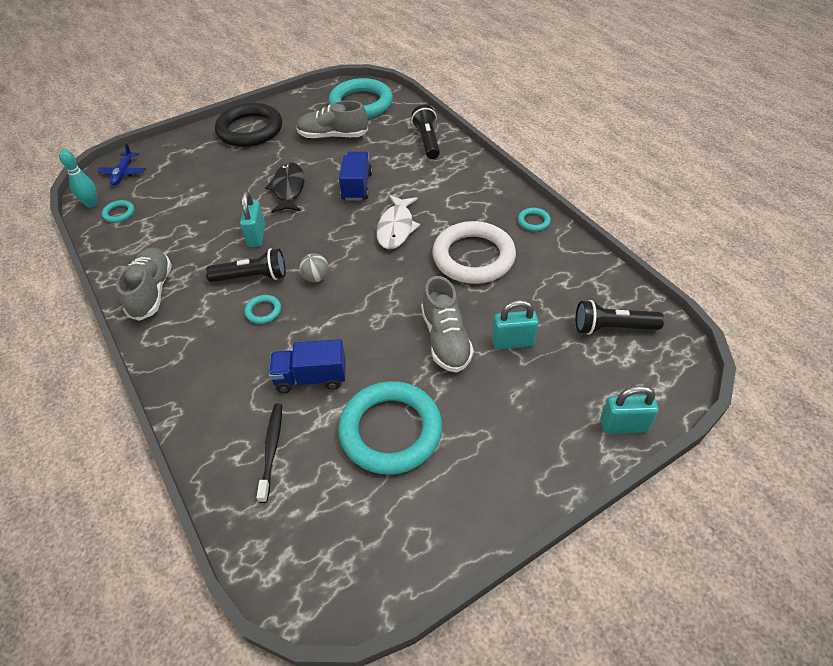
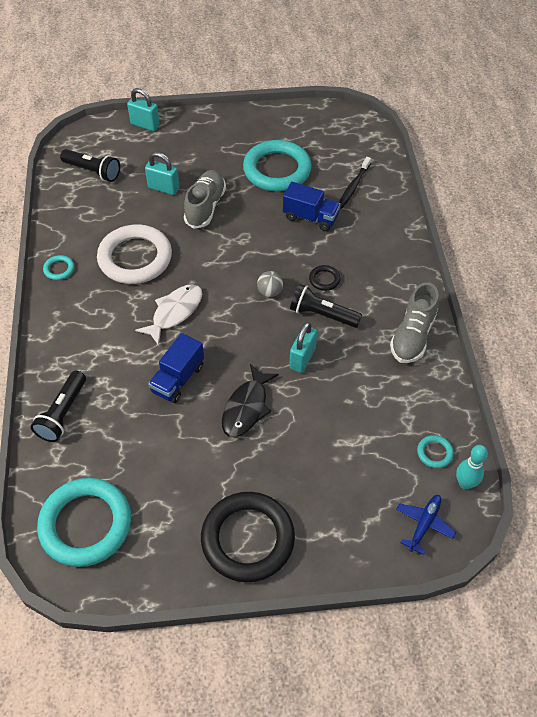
camera: 155 degrees left, 5 degrees up
turquoise ring [245,295,281,324] -> black ring [309,265,341,291]
grey shoe [296,100,368,139] -> none

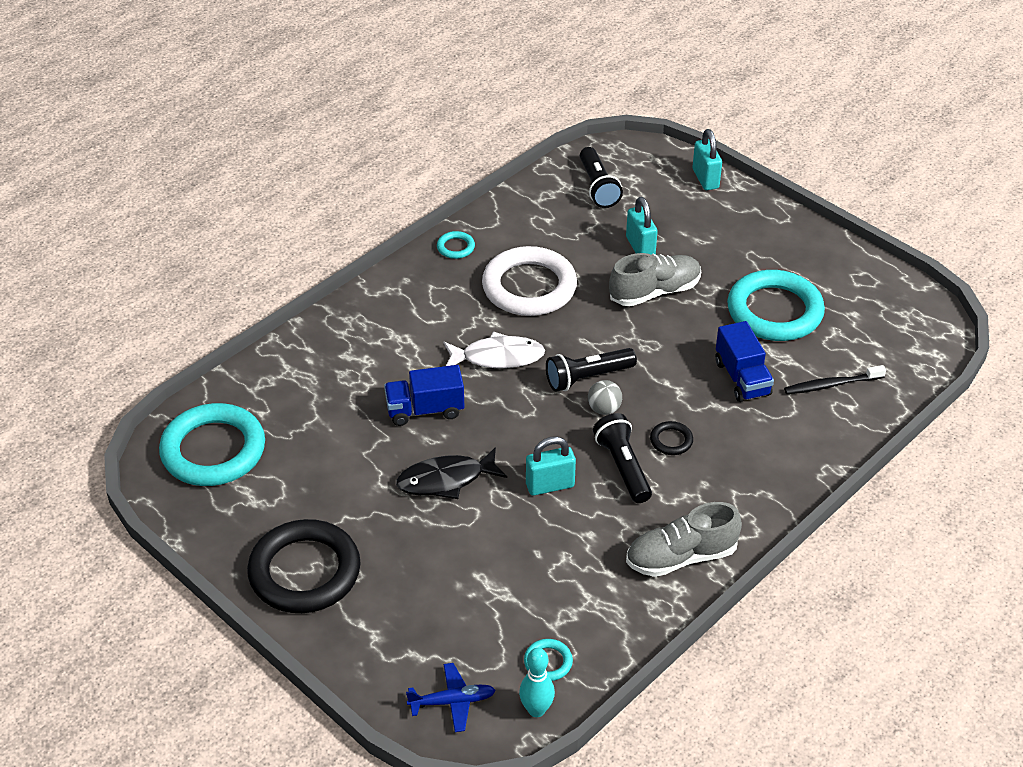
camera: 50 degrees right, 10 degrees down
black flashlight [31,371,86,442] -> black flashlight moved to [546,348,637,392]

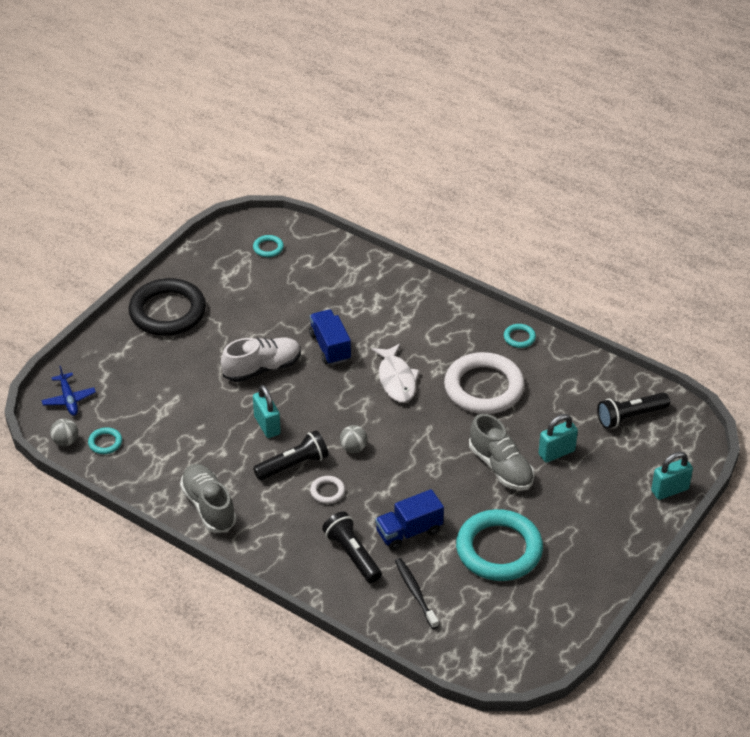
camera: 80 degrees right, 0 degrees up
turquoise ring [159,403,265,486] -> turquoise ring [253,235,284,257], size x0.41
black fish [396,447,507,499] -> white shoe [221,337,301,382]
turquoise bowling pin [519,648,555,717] -> grey ball [50,419,78,446]
black flashlight [546,348,637,392] -> black flashlight moved to [322,512,382,583]
black ring [650,421,693,455] -> white ring [310,476,345,504]

